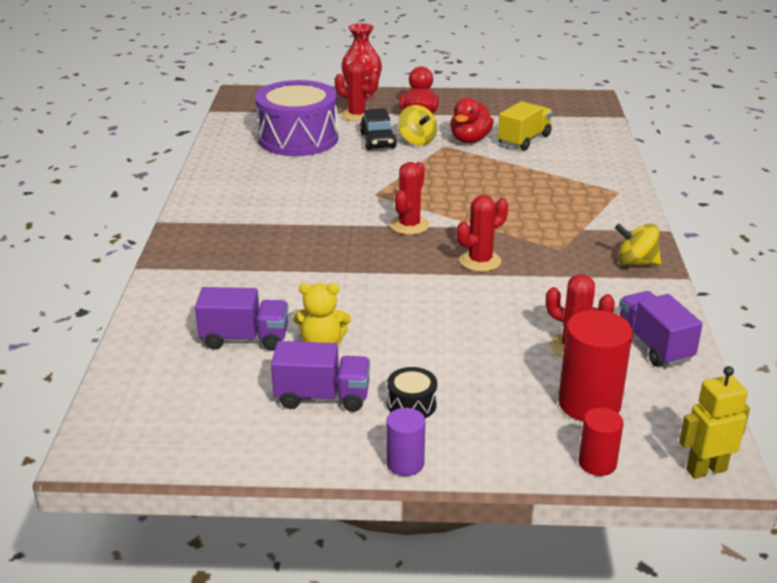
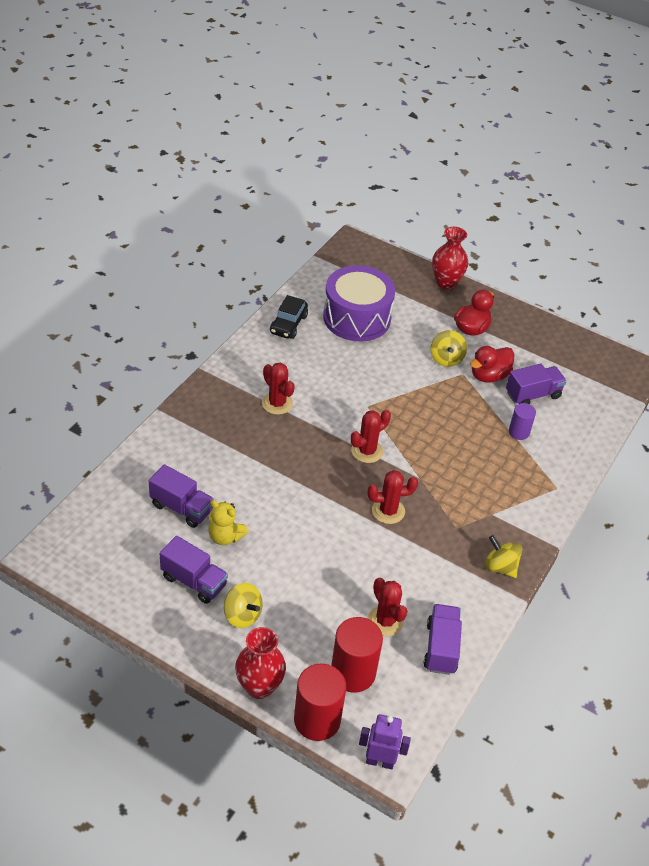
camera: 25 degrees right, 15 degrees up
red cactus [335,61,379,121] -> red cactus moved to [262,362,295,415]
black car [360,108,397,150] -> black car moved to [270,295,308,339]
purple cylinder [386,408,425,476] -> purple cylinder moved to [509,403,536,440]
black drum [387,367,437,418] -> yellow spinning top [224,583,263,628]
yellow truck [498,101,553,151] -> purple truck [506,363,567,404]
red cylinder [578,408,624,476] -> red cylinder [294,664,346,741], size x1.77
yellow robot [679,366,750,479] -> purple robot [359,714,411,770]
none -> red vase [235,627,286,699]

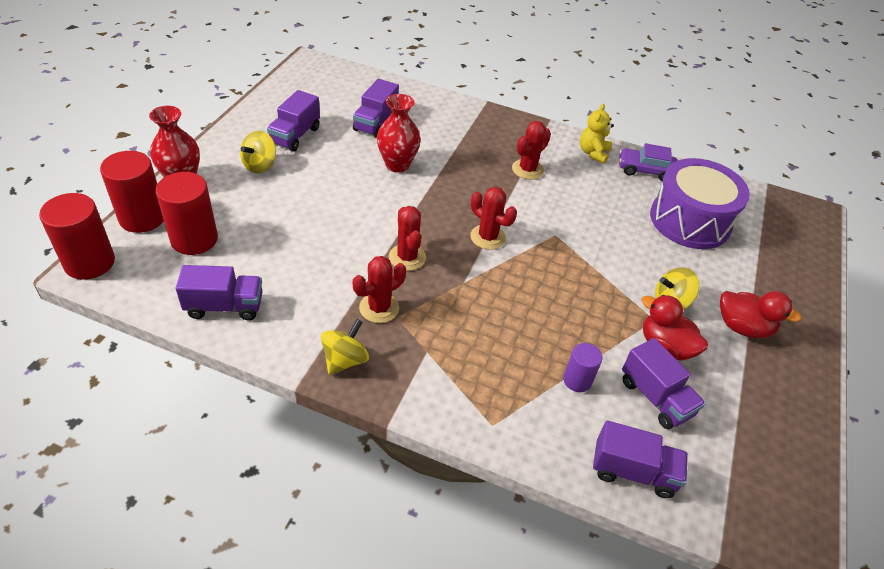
camera: 80 degrees right, 0 degrees up
yellow teddy bear [208,500,249,545] -> yellow teddy bear moved to [580,104,614,164]
black car [270,295,308,339] -> purple car [619,143,678,181]
purple robot [359,714,411,770] -> red cylinder [39,193,115,280]
red cactus [368,578,407,636] -> red cactus moved to [353,256,406,323]
red vase [432,227,468,290] -> red vase moved to [377,94,421,173]
none -> purple truck [593,421,688,498]

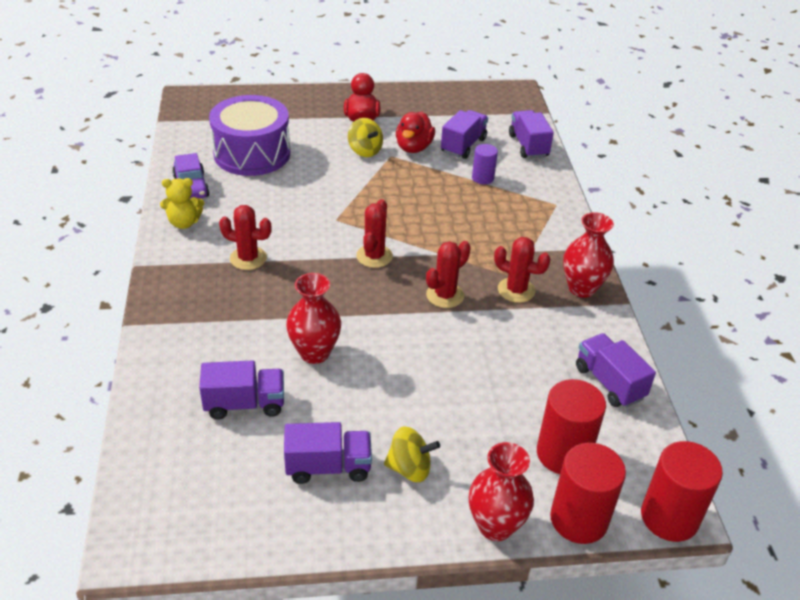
camera: 115 degrees left, 5 degrees down
yellow spinning top [321,319,369,375] -> red vase [563,212,614,298]

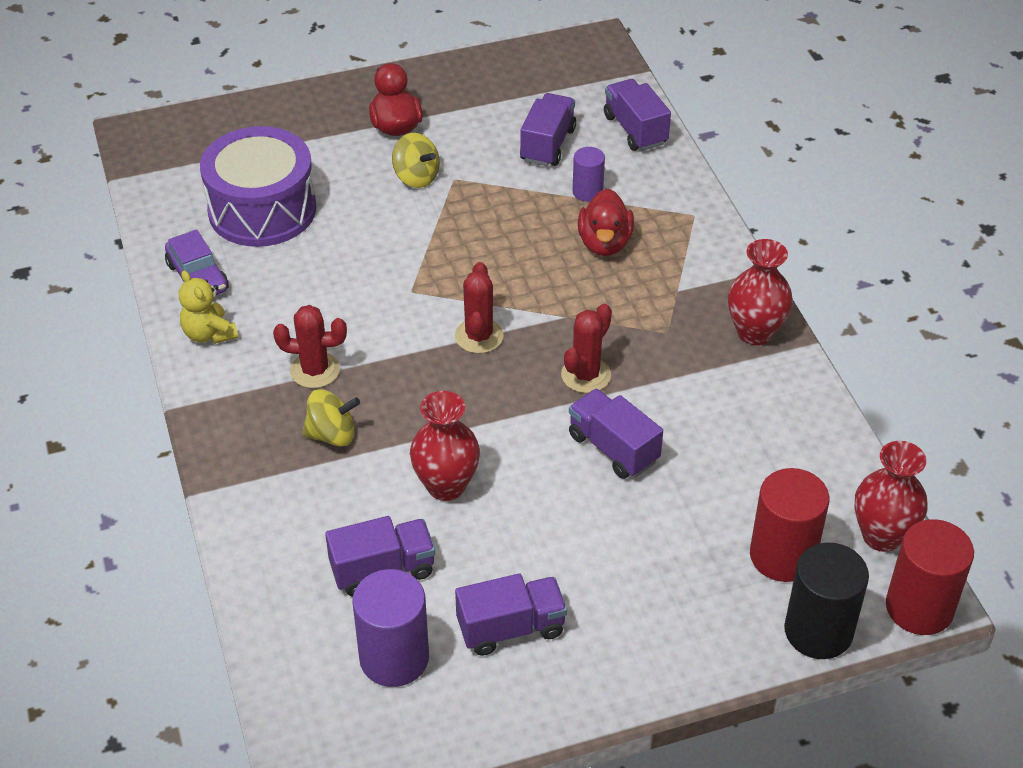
camera: 10 degrees left, 5 degrees up
yellow teddy bear [160,178,204,229] -> yellow teddy bear turned 75 degrees clockwise [179,270,238,344]
yellow spinning top [384,426,440,482] -> yellow spinning top moved to [302,389,360,447]
red duck [396,112,435,153] -> red duck moved to [578,189,634,256]
red vase [468,442,534,541] -> red vase moved to [854,441,928,552]
red cactus [494,237,550,303] -> none
red cylinder [550,443,626,544] -> black cylinder [784,542,869,659]
purple truck [576,333,656,408] -> purple truck moved to [569,389,663,479]
none -> purple cylinder [352,569,429,687]

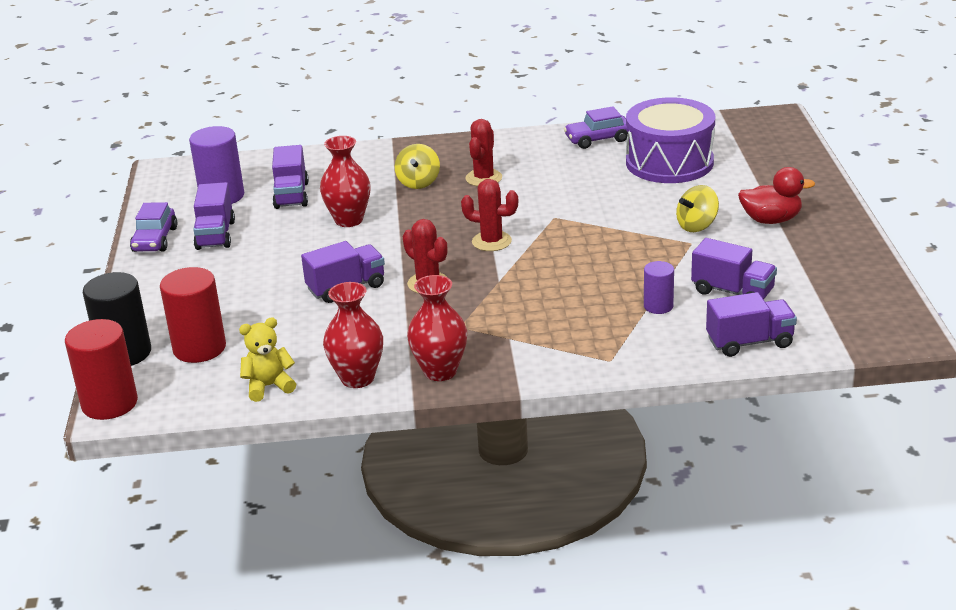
camera: 105 degrees right, 15 degrees down
yellow teddy bear [179,270,238,344] -> yellow teddy bear moved to [239,317,296,402]
red duck [578,189,634,256] -> none
red vase [854,441,928,552] -> red vase moved to [323,282,383,388]
none -> purple car [130,202,177,252]

